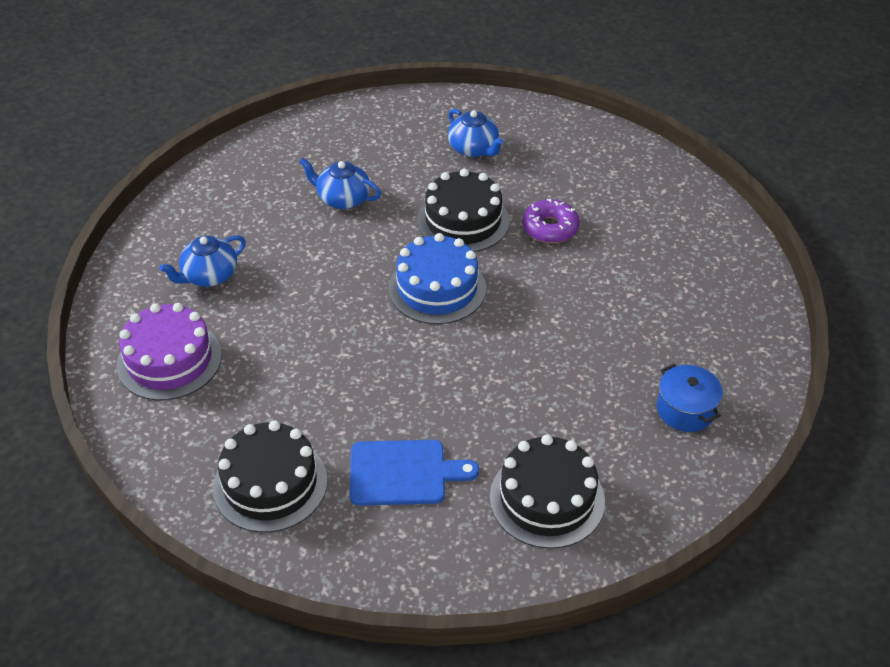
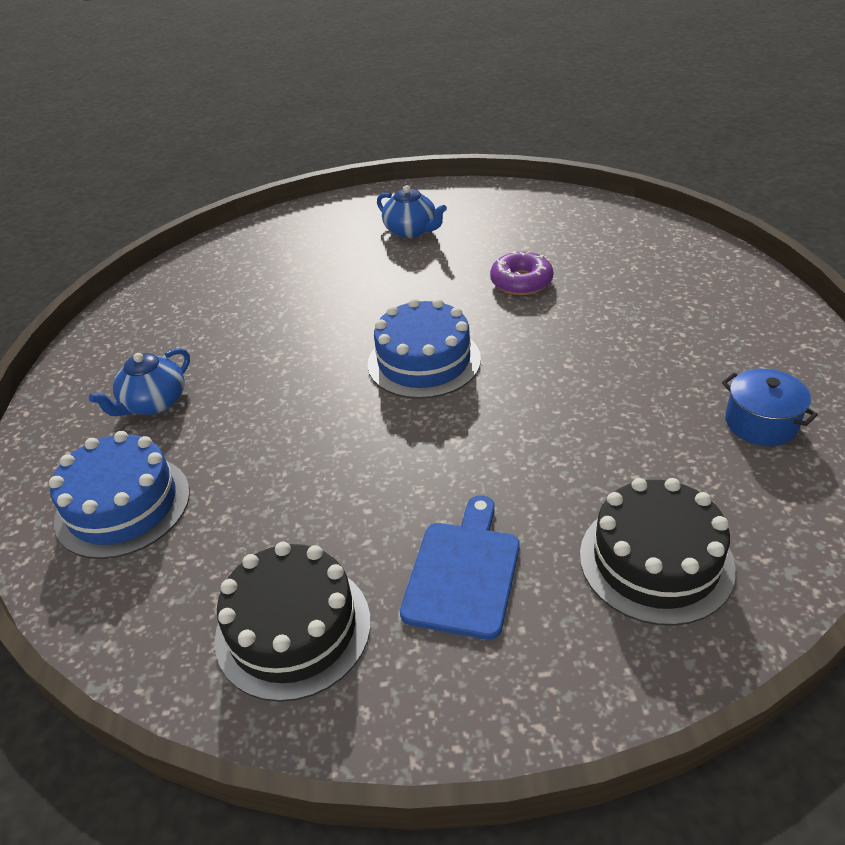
camera: 10 degrees left, 5 degrees down
purple cake [117,303,222,400] -> blue cake [49,431,190,559]
blue teapot [299,157,381,209] -> none
blue cutting board [350,440,479,506] -> blue cutting board turned 60 degrees counterclockwise [400,495,520,640]
black cake [417,169,509,252] -> none

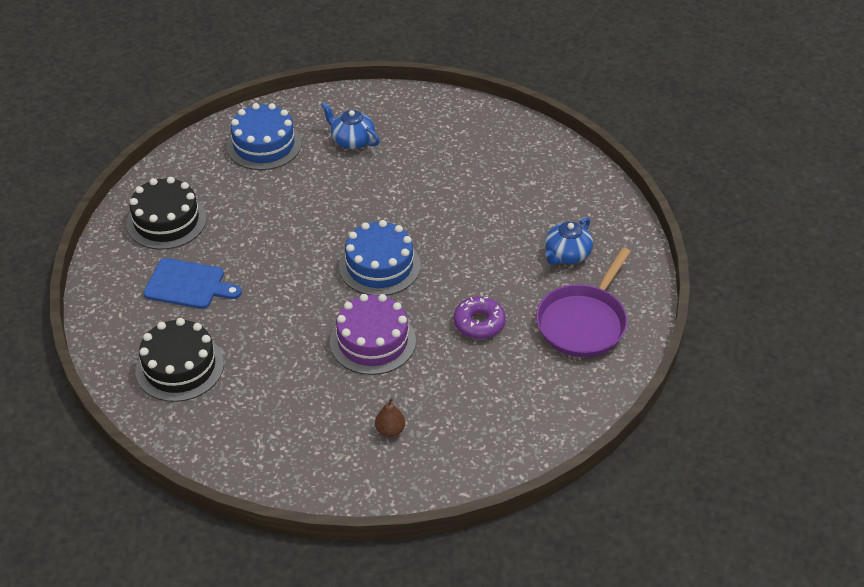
camera: 85 degrees right, 5 degrees up
blue pot [722,369,818,446] -> none
none -> purple cake [330,294,416,375]
none -> brown pear [375,398,405,437]
none -> purple pan [536,247,631,357]

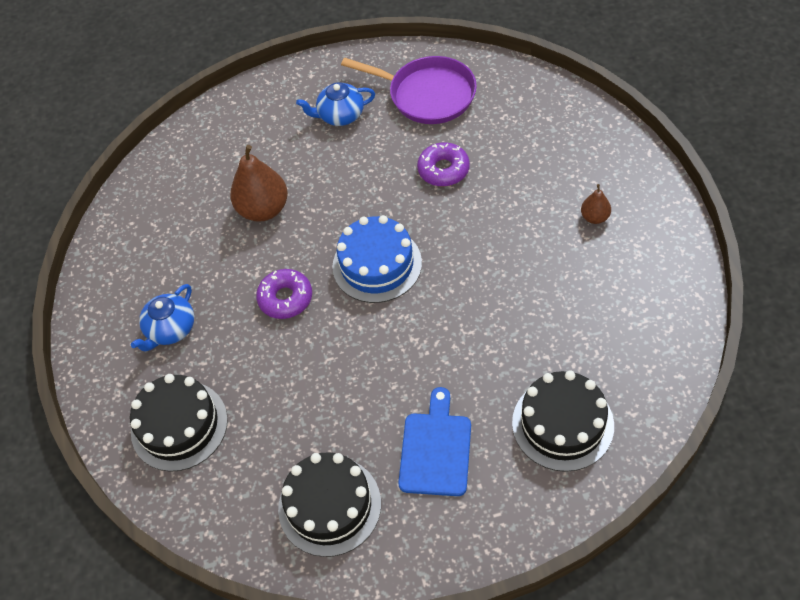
camera: 90 degrees left, 10 degrees up
blue cake [227,103,302,170] -> black cake [130,374,228,472]
purple cake [330,294,416,375] -> none
blue teapot [545,217,593,265] -> blue teapot turned 135 degrees clockwise [296,82,375,126]
none -> brown pear [230,145,288,222]
none -> purple donut [256,269,312,319]

